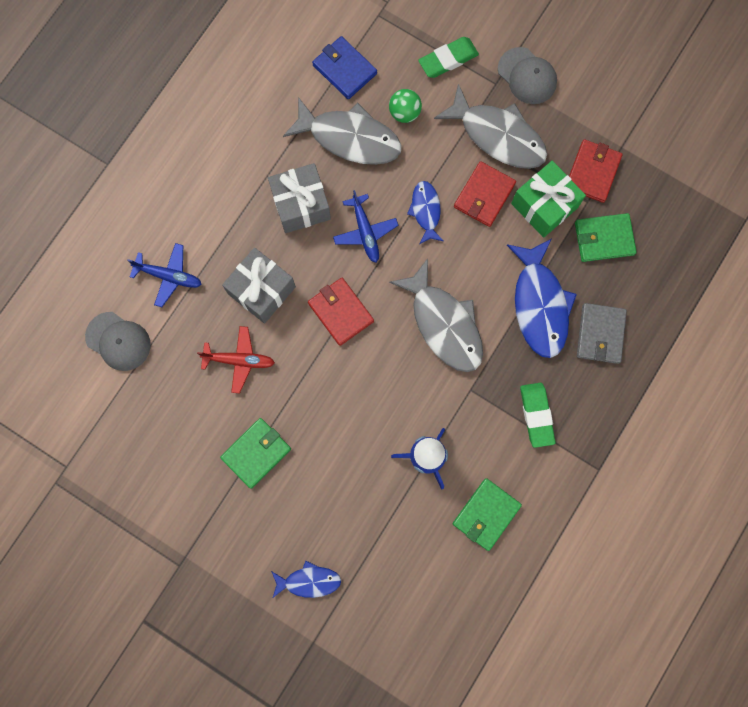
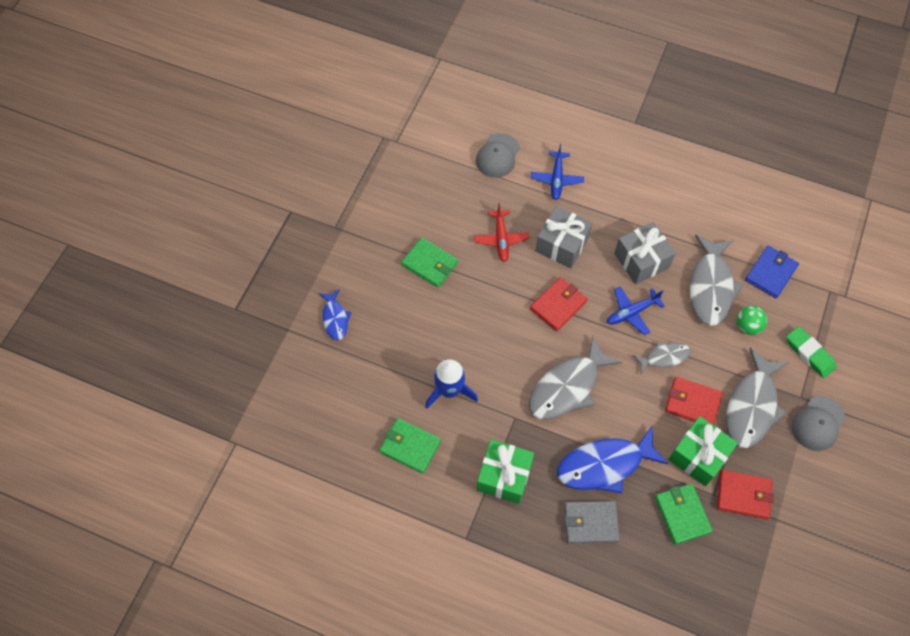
camera: 80 degrees right, 15 degrees down
blue fish [407,181,443,244] -> grey fish [633,341,691,374]
green eraser [520,383,555,448] -> green gift [477,439,534,504]

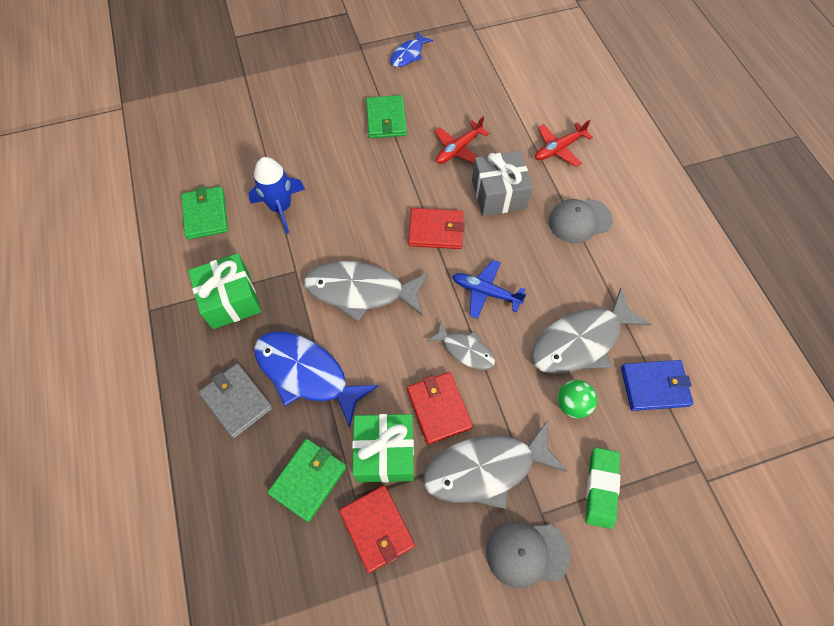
camera: 50 degrees right, 0 degrees up
blue fish [319,289,351,340] -> blue fish moved to [390,31,433,67]
grey cap [476,133,520,178] -> grey cap moved to [549,199,613,243]
blue plane [531,144,584,200] -> red plane [535,119,593,167]
grey gift [614,222,676,284] -> none

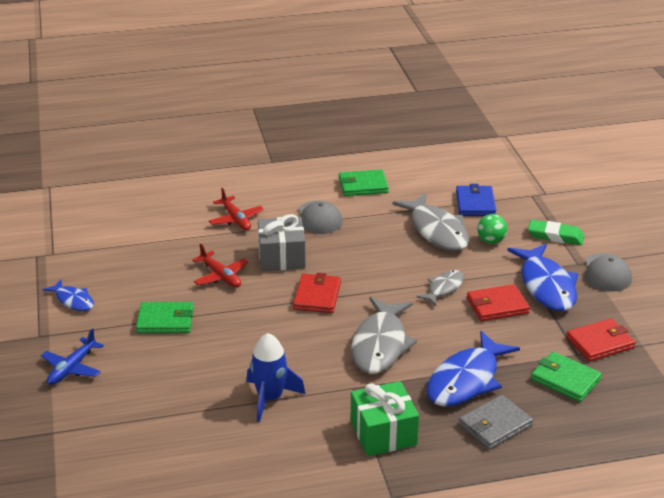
camera: 85 degrees left, 30 degrees down
green wallet [181,186,228,240] -> green wallet moved to [339,169,389,196]
green gift [352,414,414,483] -> none
grey fish [423,421,567,509] -> blue fish [507,244,578,311]
blue plane [452,260,527,319] -> blue plane moved to [41,328,104,385]

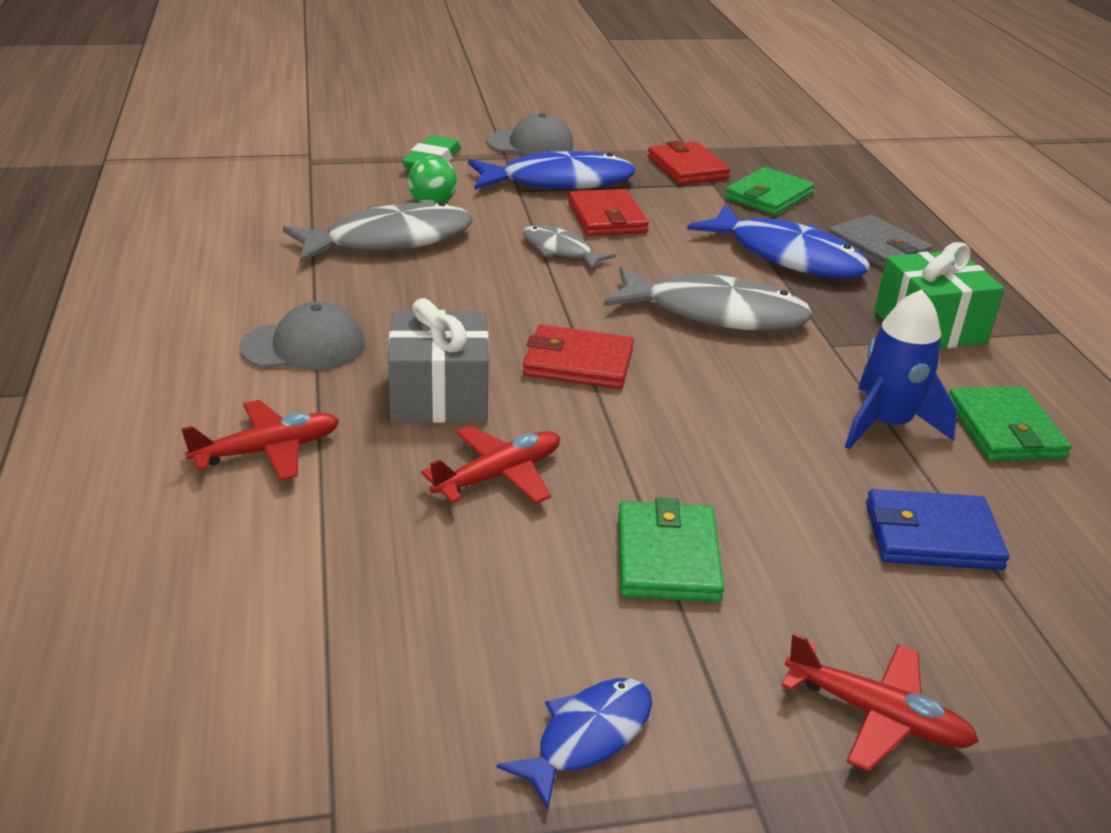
camera: 90 degrees left, 0 degrees up
blue plane [41,328,104,385] -> red plane [781,632,979,772]
green wallet [339,169,389,196] -> green wallet moved to [949,386,1071,461]
blue wallet [456,184,496,216] -> blue wallet moved to [866,489,1009,570]

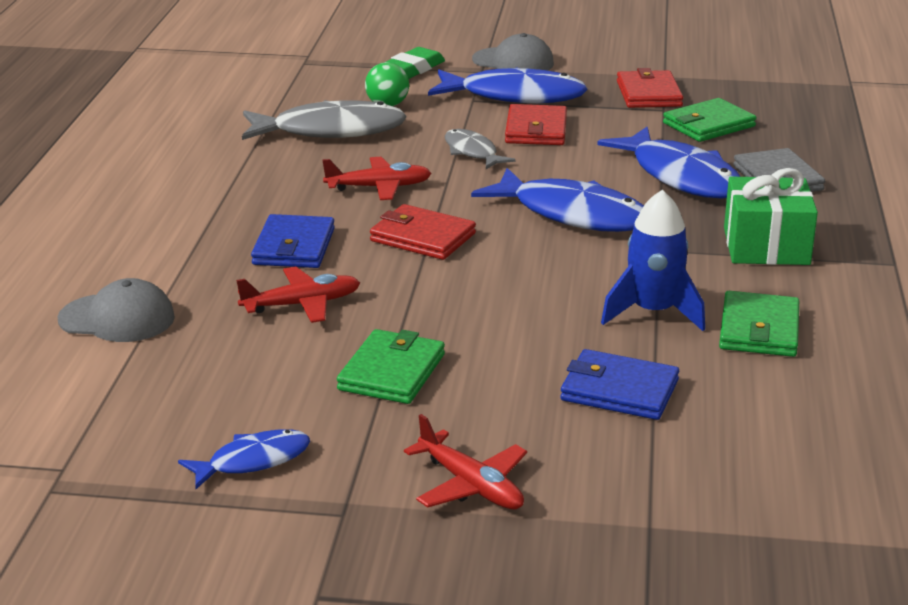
camera: 20 degrees right, 5 degrees down
red plane [181,400,339,481] -> red plane moved to [322,157,432,200]
grey cap [239,302,365,370] -> grey cap moved to [57,278,175,342]
grey gift [388,298,489,423] -> blue wallet [251,214,335,268]
grey fish [604,267,813,331] -> blue fish [471,168,644,232]

